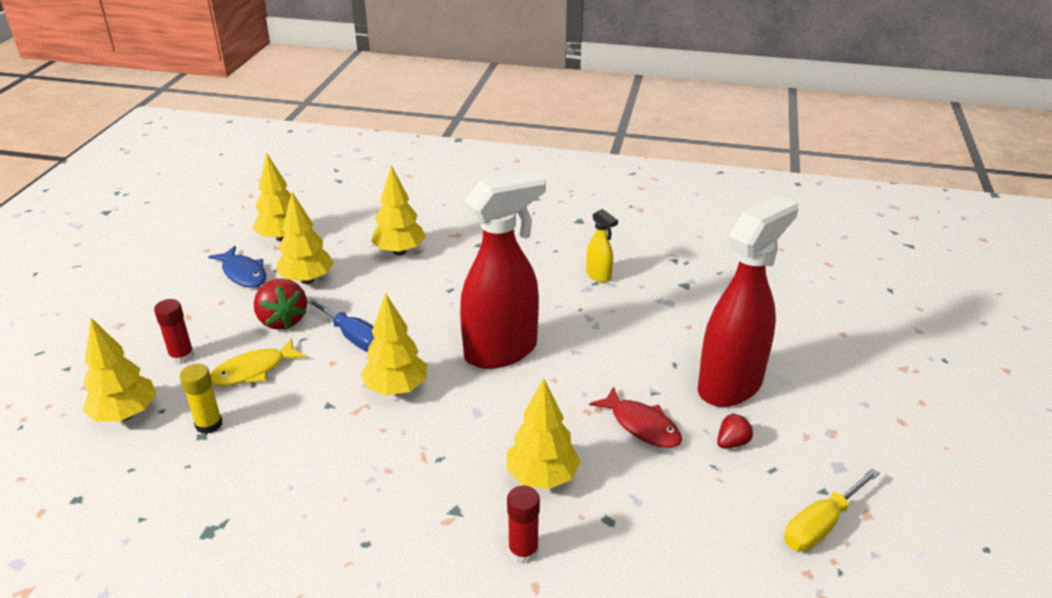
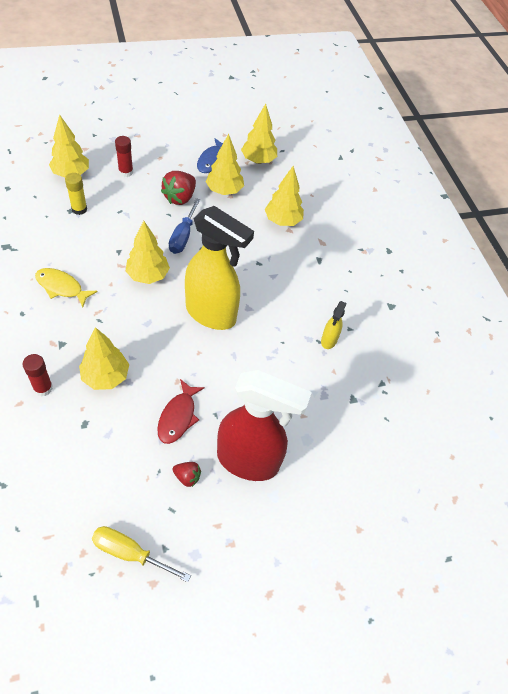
camera: 55 degrees right, 20 degrees up
yellow fish [210,338,306,386] -> yellow fish moved to [35,268,98,308]
red spray bottle [460,171,546,369] -> yellow spray bottle [185,206,254,330]

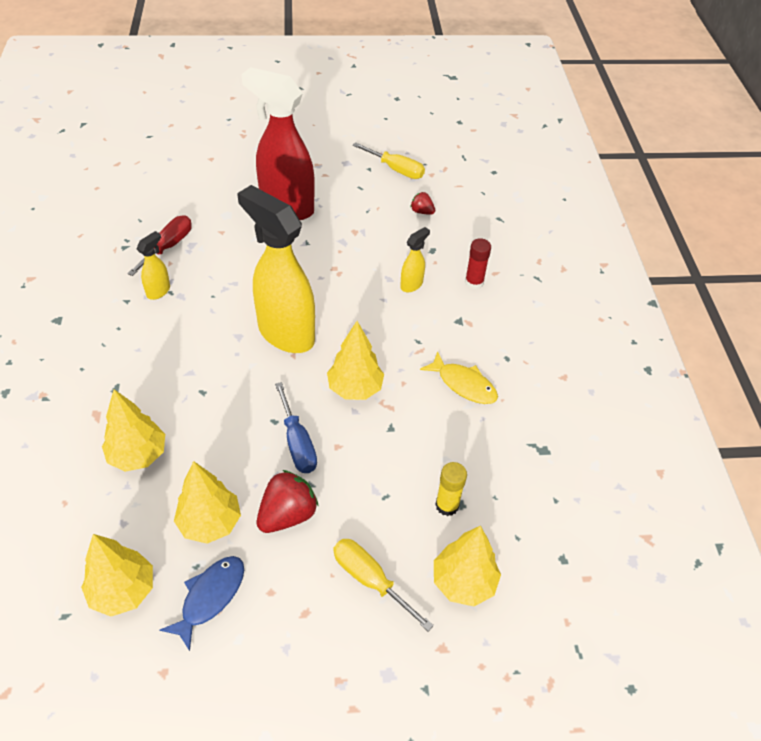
camera: 165 degrees left, 5 degrees down
yellow tree [79,327,129,390] -> yellow spray bottle [400,227,430,292]
red glue stick [115,136,133,177] -> yellow screwdriver [333,539,434,631]
red fish [157,379,205,444] -> none
blue screwdriver [169,198,200,254] -> blue screwdriver turned 135 degrees clockwise [275,382,317,473]
red strawberry [173,462,201,487] -> red strawberry moved to [411,192,435,215]
none -> red screwdriver [127,216,192,276]

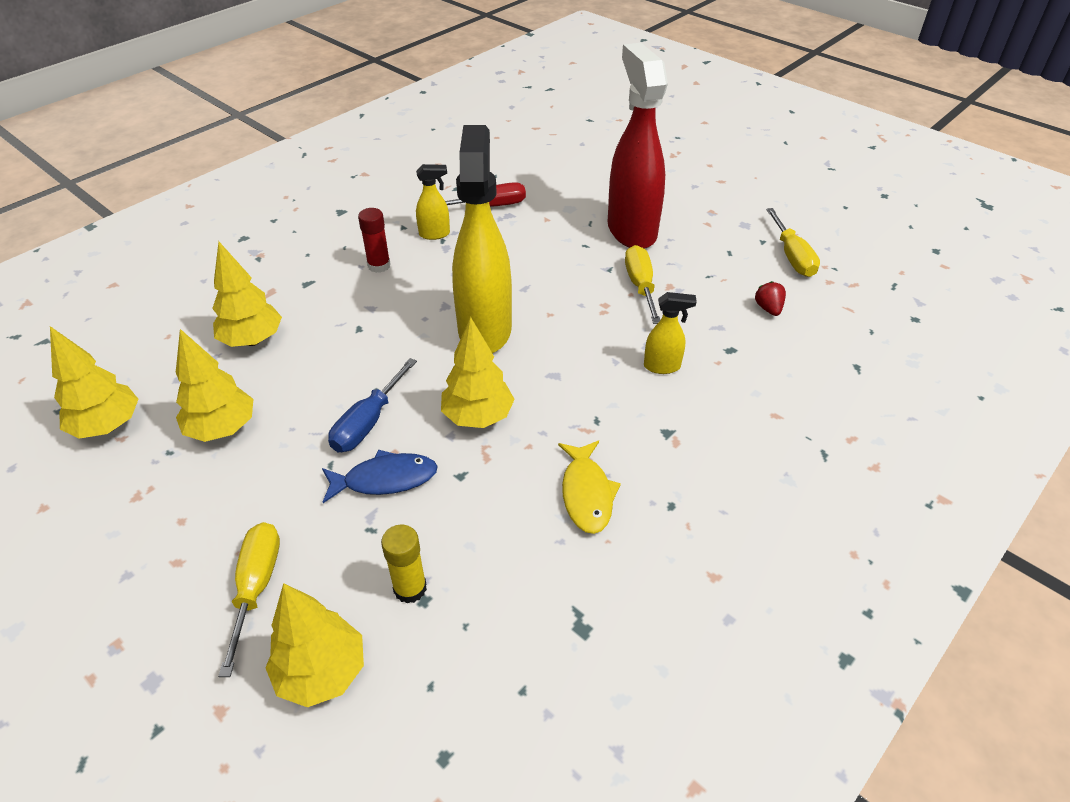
camera: 50 degrees right, 5 degrees down
blue fish [160,556,244,651] -> blue fish moved to [322,450,438,503]
red strawberry [257,470,319,533] -> none
red glue stick [465,238,491,289] -> red glue stick moved to [358,208,391,273]
none -> yellow screwdriver [625,245,660,324]

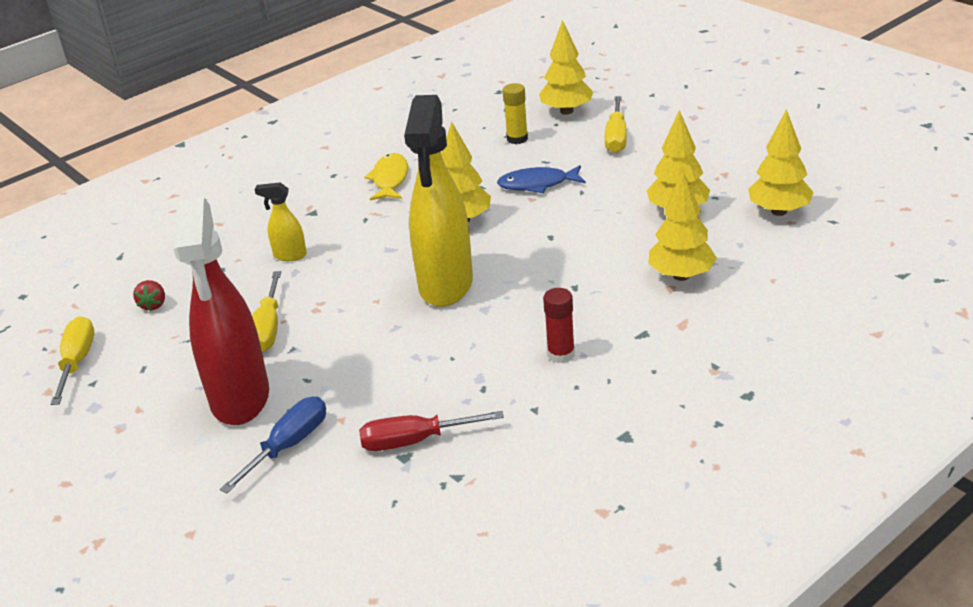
camera: 170 degrees left, 10 degrees down
blue screwdriver [328,358,417,452] -> blue screwdriver moved to [220,397,326,493]
yellow spray bottle [416,164,450,240] -> none

